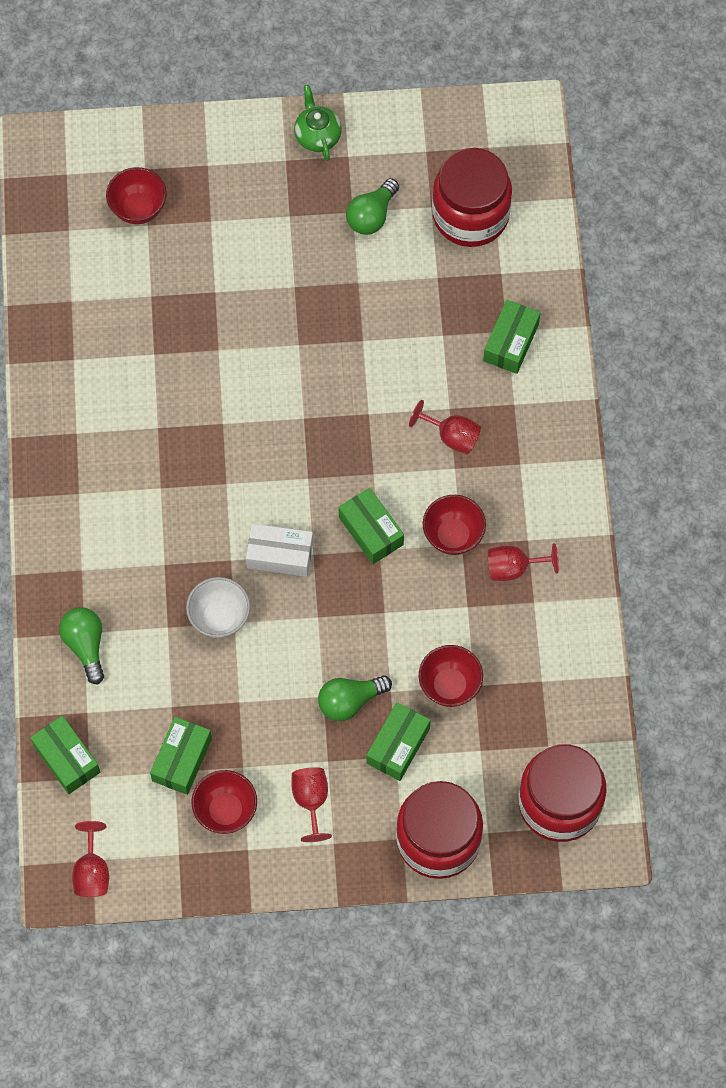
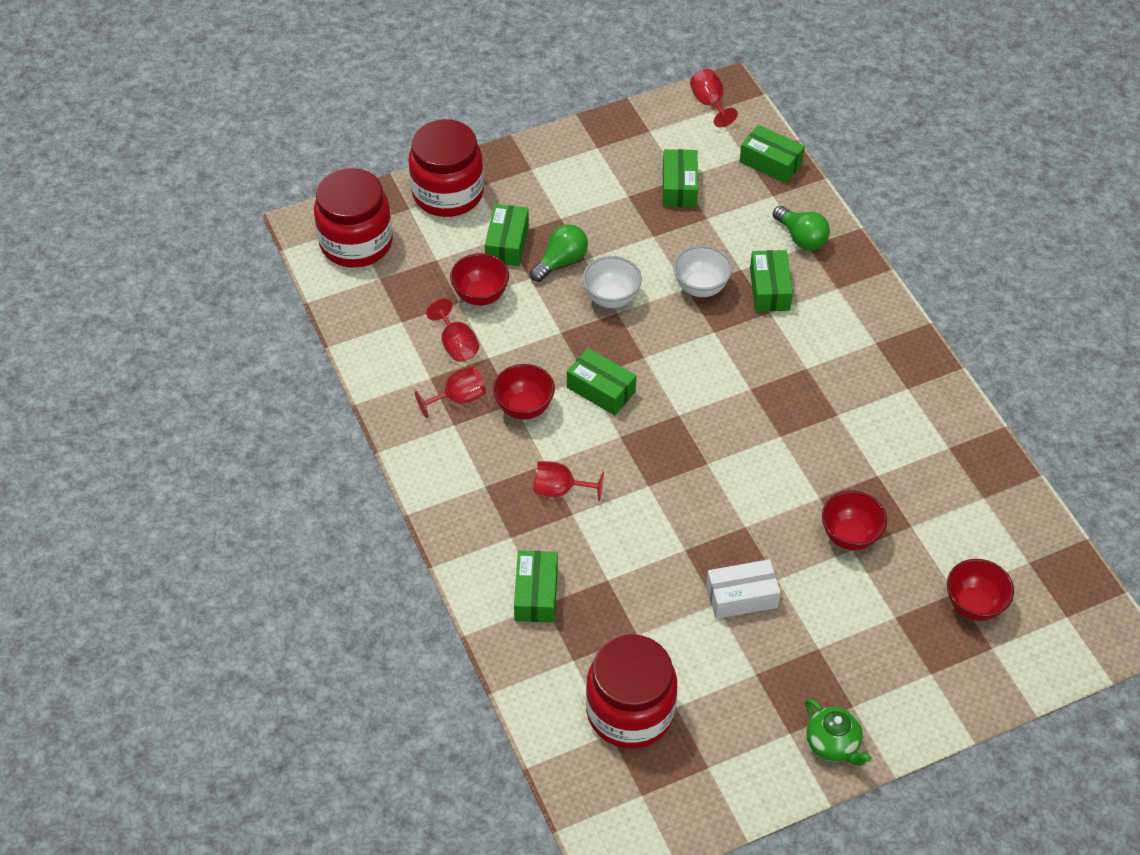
camera: 160 degrees right, 15 degrees down
red bowl [192,770,257,834] -> red bowl moved to [822,491,887,550]
white box [246,524,313,577] -> white box moved to [706,559,781,619]
red goblet [291,767,332,842] -> red goblet moved to [426,298,479,362]
green light bulb [346,178,399,235] -> none
none -> white bowl [583,256,642,308]
none -> green box [750,250,793,312]

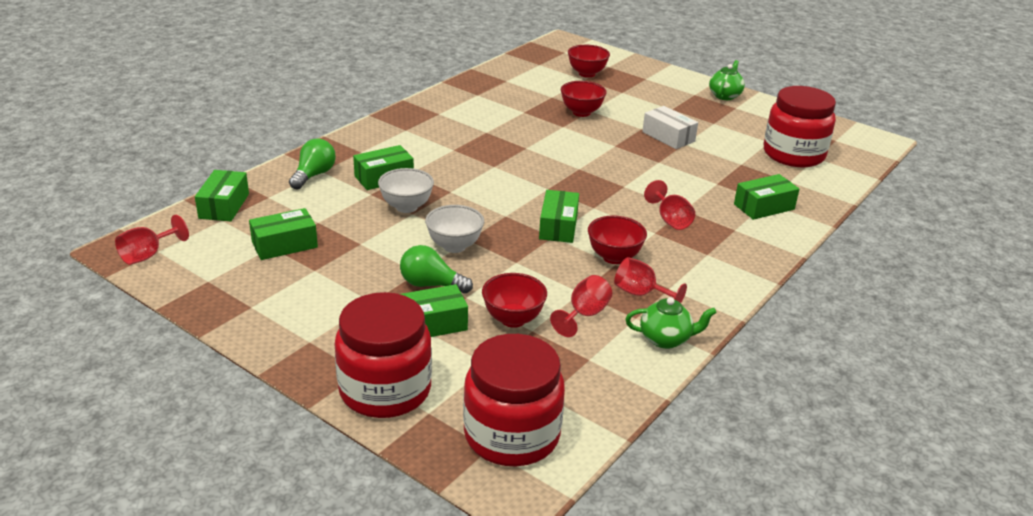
camera: 120 degrees left, 20 degrees down
none -> green teapot [626,297,717,349]

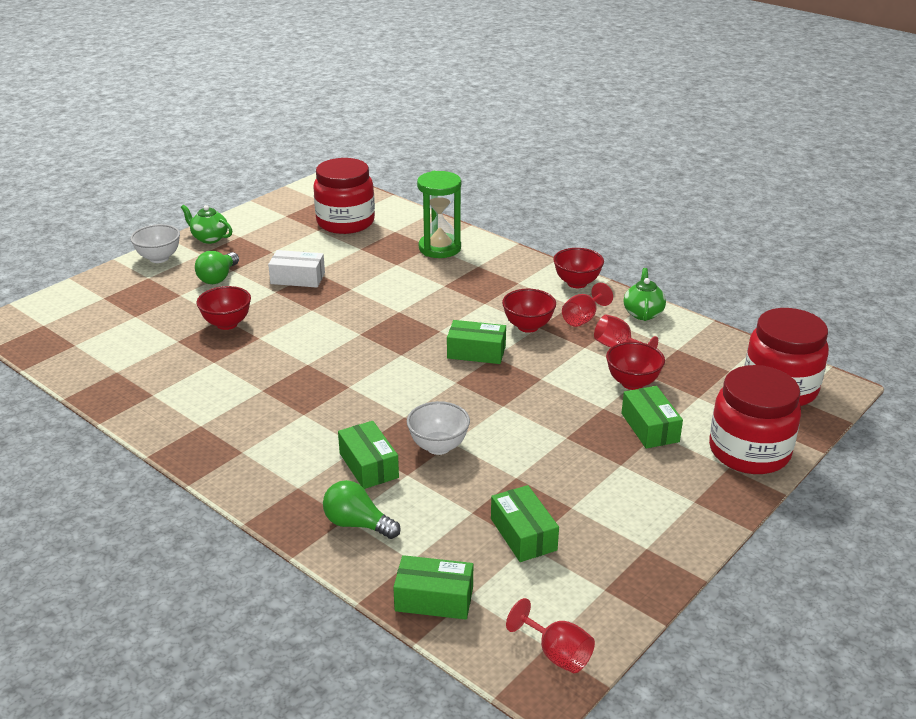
camera: 85 degrees left, 0 degrees up
green light bulb [400,245,473,294] -> green light bulb moved to [195,251,239,284]
white bowl [425,205,484,253] -> white bowl moved to [130,224,180,263]
red bowl [568,45,610,78] -> red bowl moved to [553,248,604,288]
white box [642,106,698,149] -> white box turned 45 degrees clockwise [268,250,325,288]
red goblet [644,180,695,230] -> none
green box [734,174,799,220] -> green hourglass [417,171,461,258]

